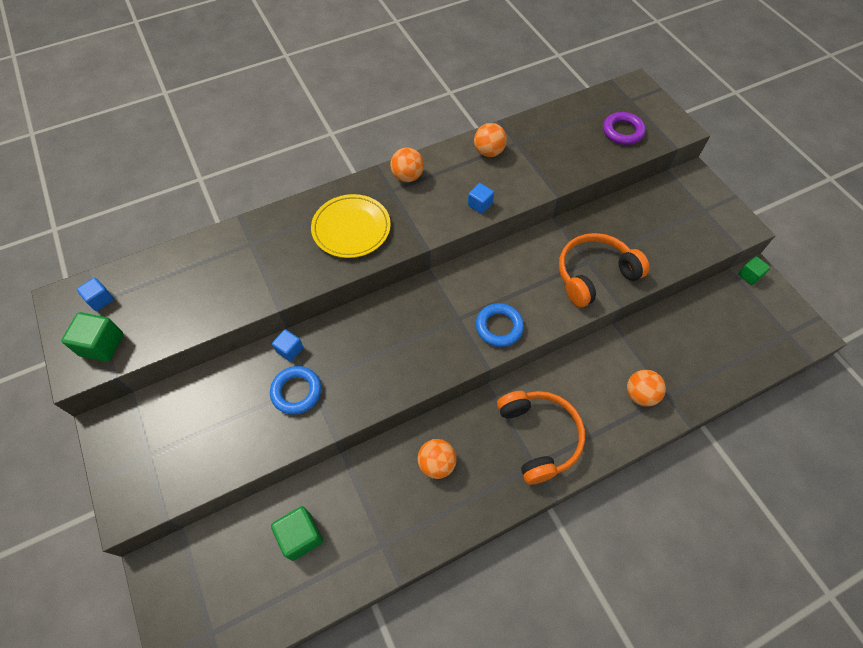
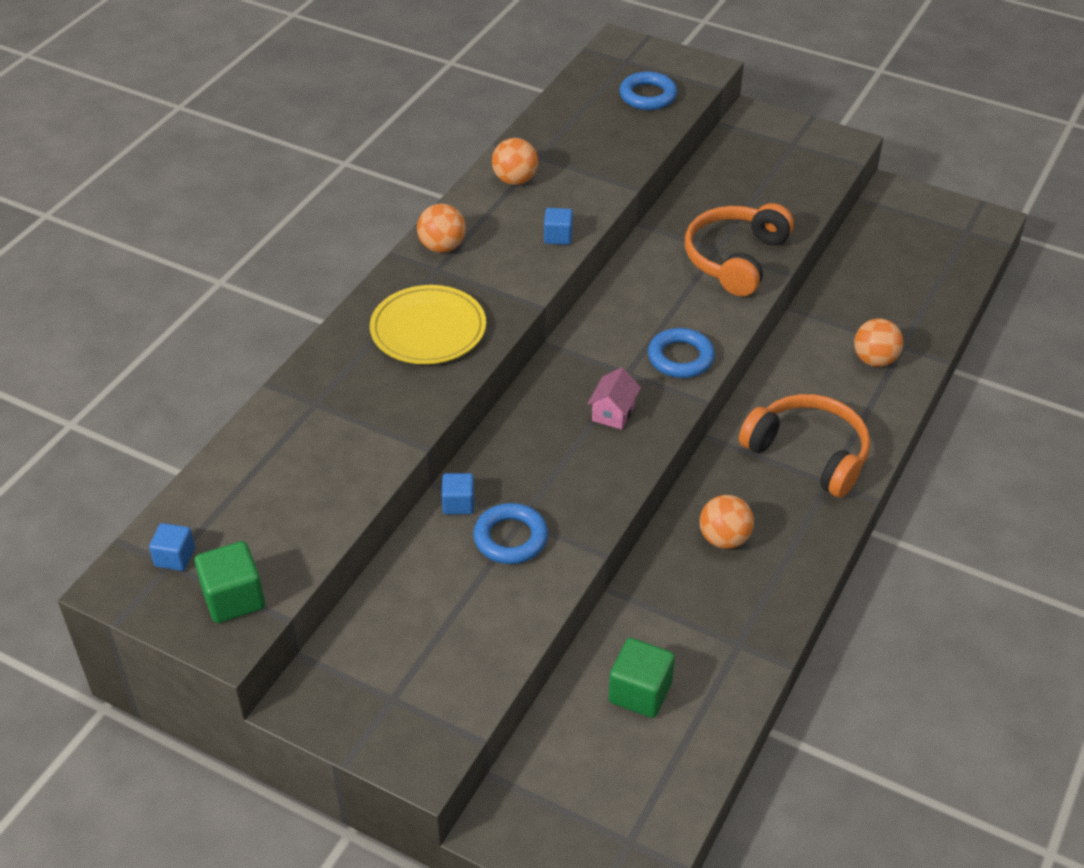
camera: 35 degrees left, 15 degrees down
purple ring [603,112,646,145] -> blue ring [619,71,677,110]
green cube [738,256,770,285] -> none
none -> pink house [587,367,641,430]

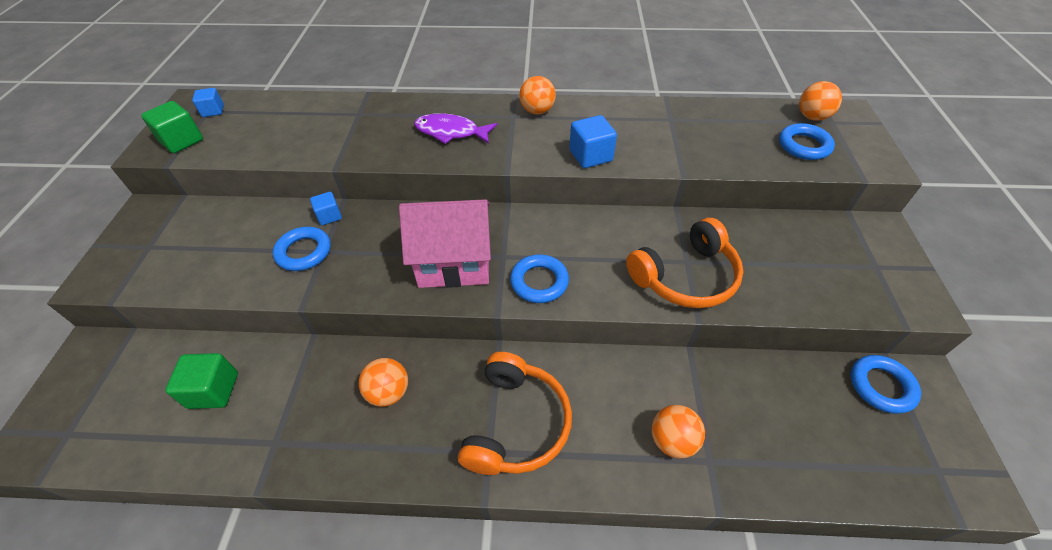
camera: 65 degrees right, 5 degrees up
yellow plate [370,285,486,364] -> purple fish [414,113,497,144]
orange ball [492,138,538,185] -> orange ball moved to [799,81,842,121]
blue cube [544,208,573,245] -> blue cube [569,115,617,168], size x1.58
pink house [587,367,641,430] -> pink house [399,199,491,288], size x2.24
orange headphones [685,203,794,296] -> orange headphones turned 150 degrees clockwise [626,218,743,308]
none -> blue ring [851,355,921,414]

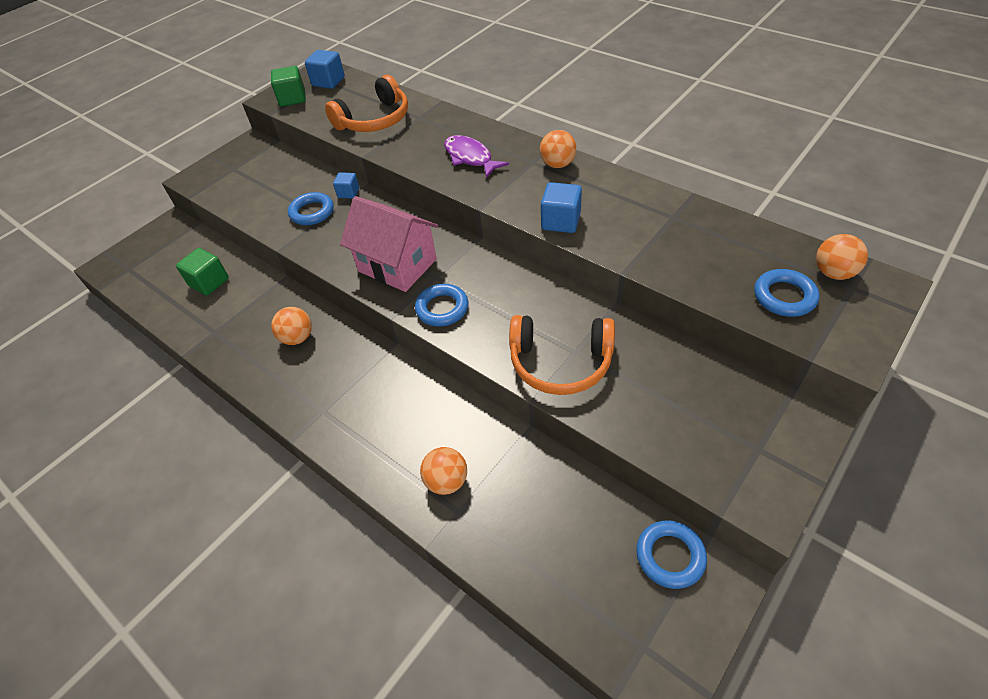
camera: 40 degrees right, 0 degrees up
blue cube [192,88,224,117] -> blue cube [305,50,345,89], size x1.58
orange headphones [458,352,572,475] -> orange headphones moved to [325,75,408,132]

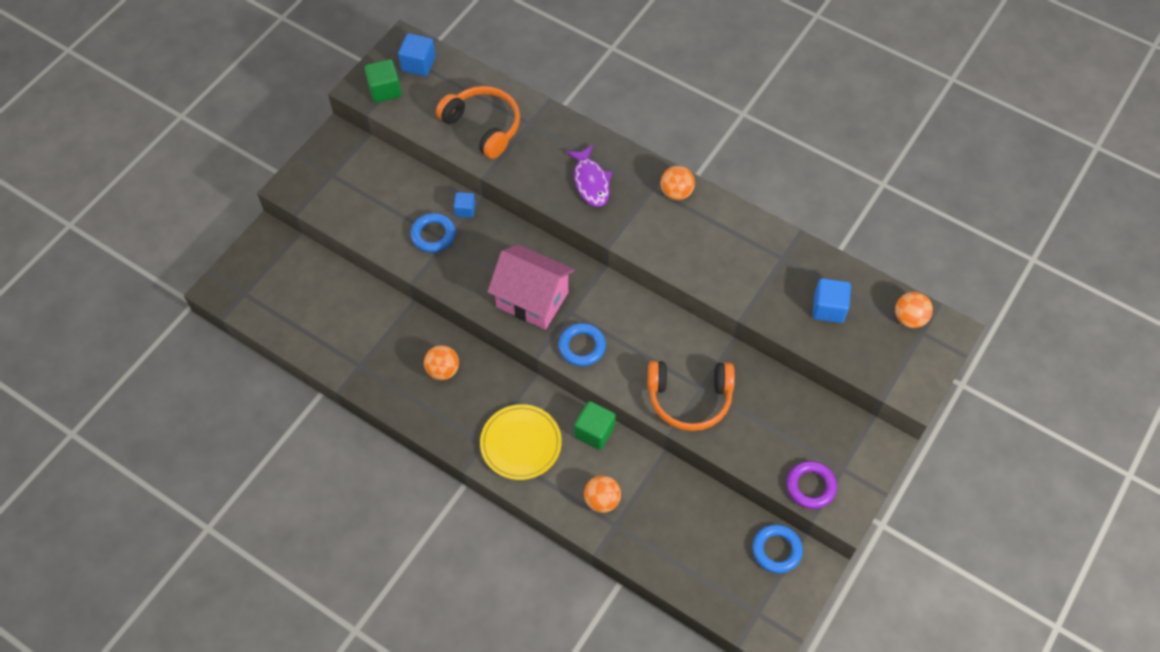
camera: 10 degrees left, 10 degrees up
green cube [176,248,229,296] -> green cube moved to [574,401,616,450]
orange headphones [325,75,408,132] -> orange headphones turned 90 degrees counterclockwise [436,86,520,159]
purple fish [444,135,509,178] -> purple fish turned 150 degrees counterclockwise [566,145,612,207]
blue cube [541,182,582,233] -> blue cube moved to [812,278,851,323]
blue ring [754,269,819,317] -> none
none -> yellow plate [480,404,562,480]
none -> purple ring [786,461,837,509]

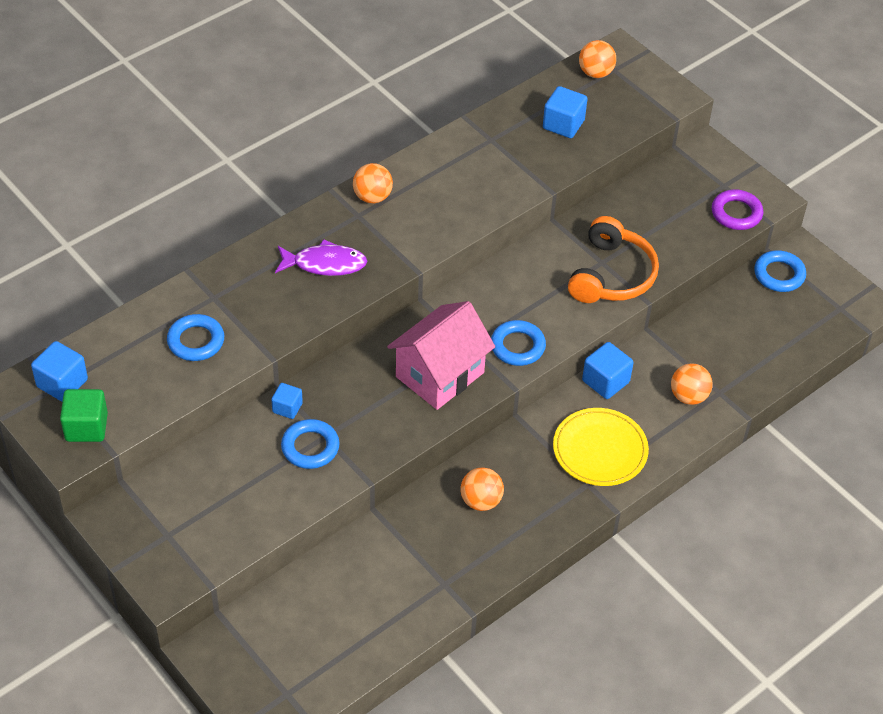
camera: 75 degrees left, 10 degrees down
orange headphones [436,86,520,159] -> blue ring [167,314,224,361]
green cube [574,401,616,450] -> blue cube [582,342,634,399]

